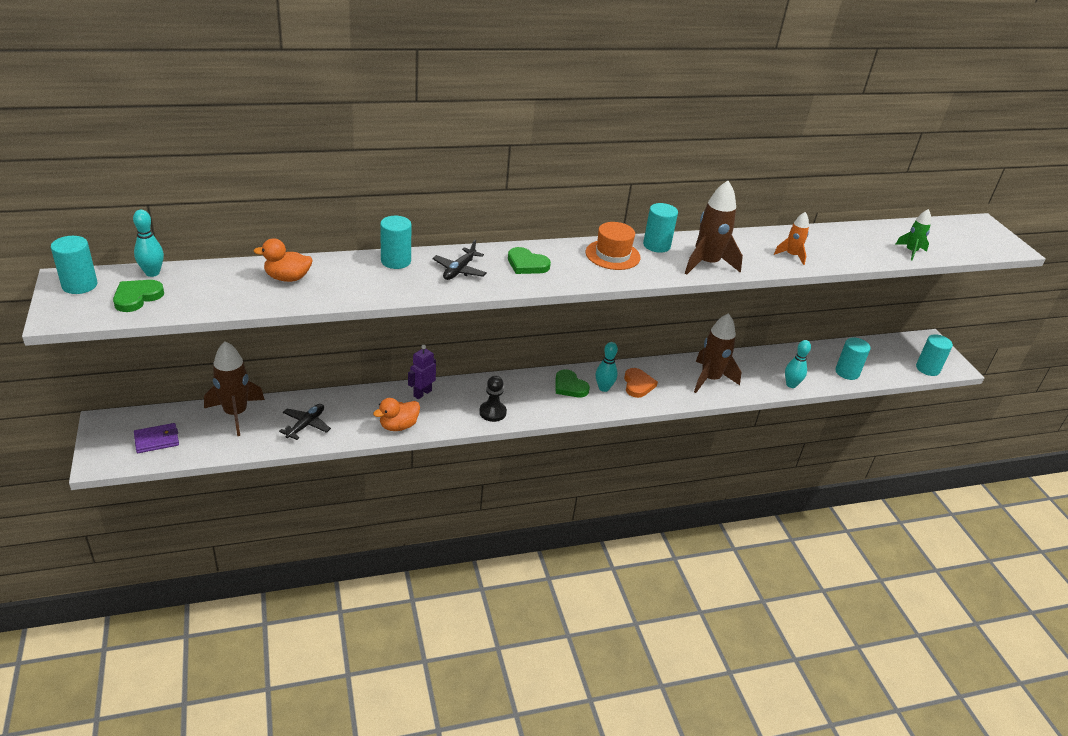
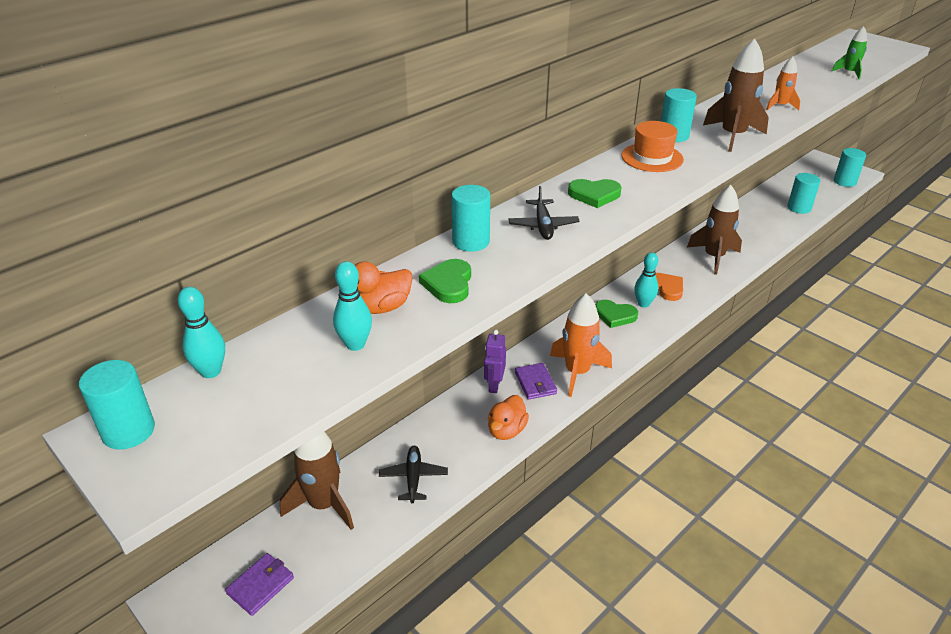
camera: 25 degrees left, 0 degrees up
green heart [113,280,164,312] -> green heart moved to [419,259,471,303]
black pawn [479,376,507,422] -> orange rocket [550,293,612,397]
turquoise bowling pin [785,340,811,388] -> turquoise bowling pin moved to [333,261,372,351]
none -> purple wallet [515,363,557,400]

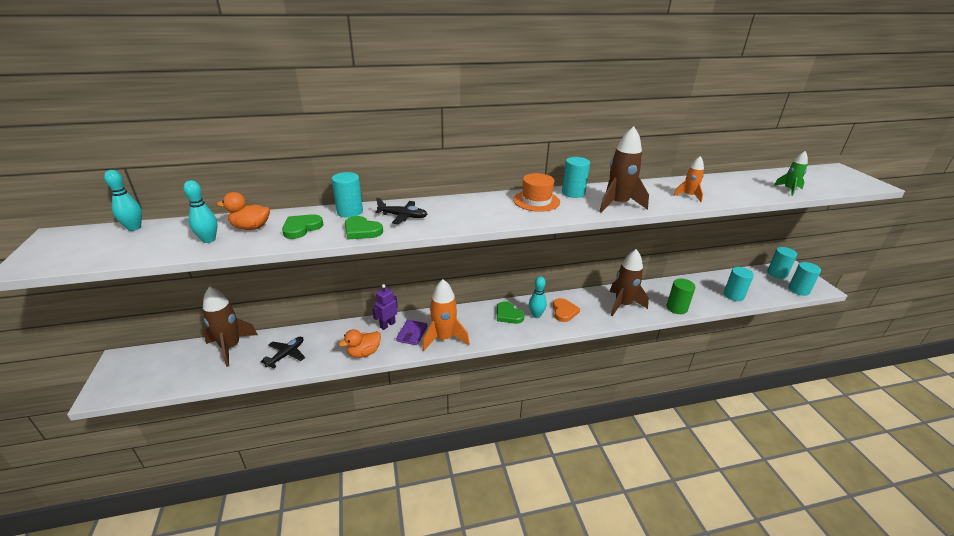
camera: 30 degrees right, 5 degrees down
turquoise cylinder [79,360,155,450] -> turquoise cylinder moved to [767,247,797,279]
purple wallet [225,553,294,616] -> none
black plane [508,186,580,240] -> black plane turned 105 degrees counterclockwise [375,198,428,224]
green heart [568,179,622,208] -> green heart moved to [345,216,383,240]
none -> green cylinder [667,278,695,314]

